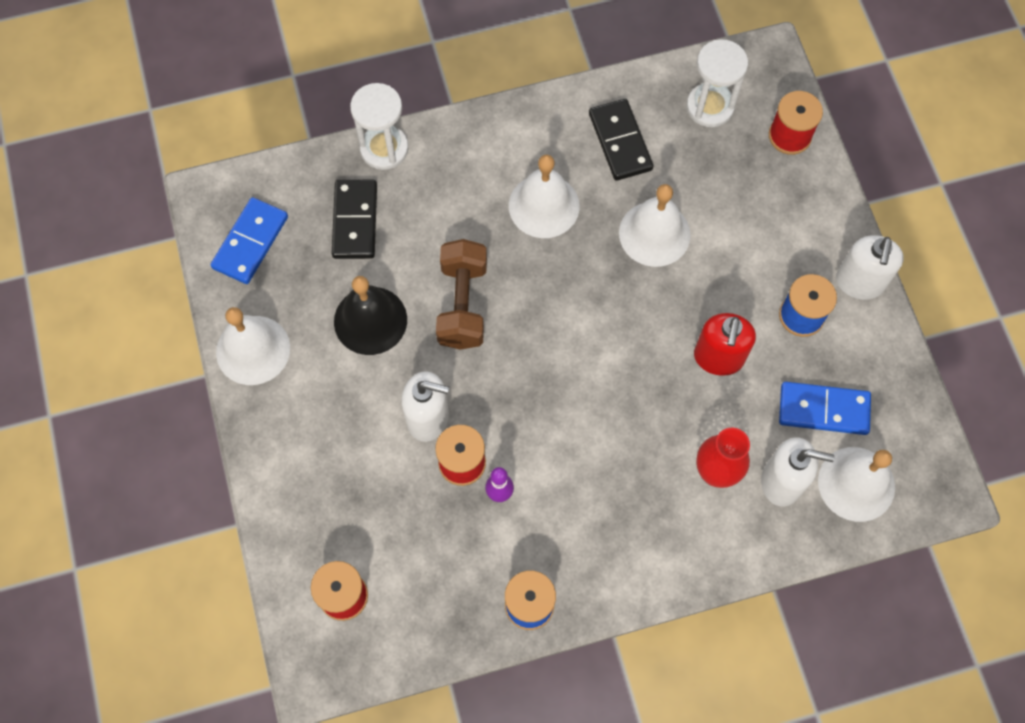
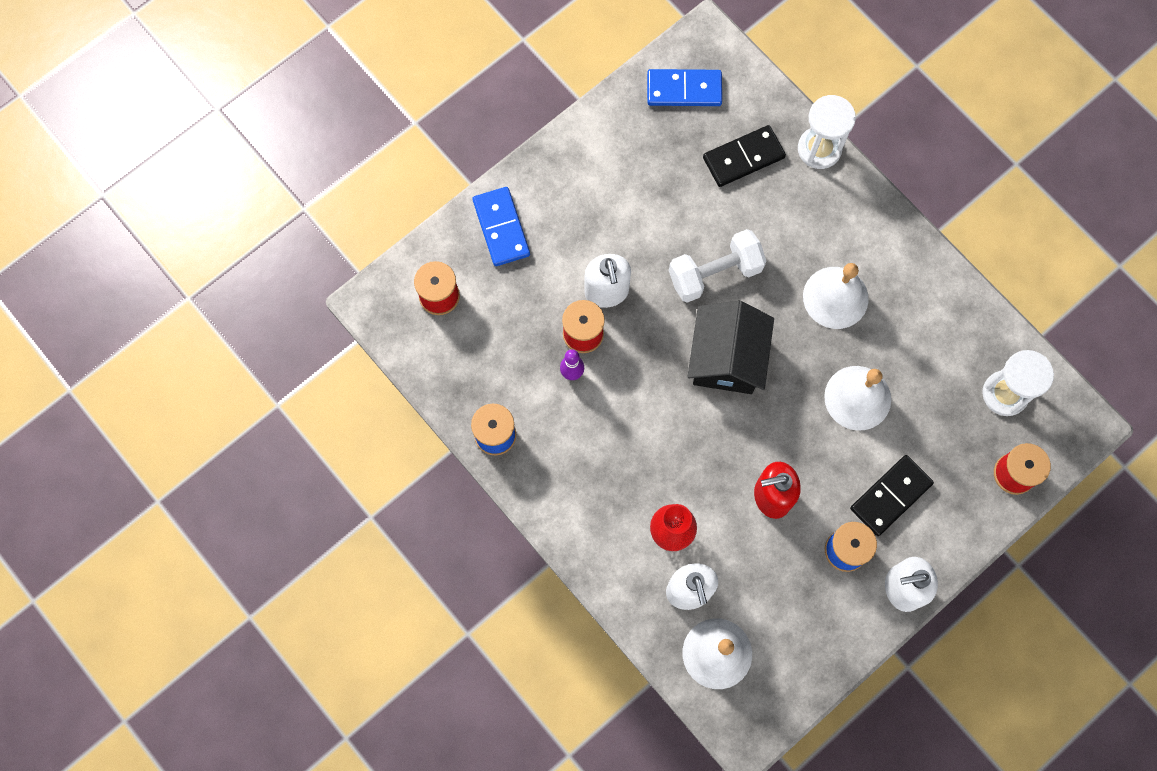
camera: 65 degrees right, 5 degrees up
white bell [216,307,290,385] -> none
black bell [334,276,407,355] -> none
brown dumbbell [436,239,487,350] -> white dumbbell [669,229,766,303]
black domino [589,99,653,181] -> black domino moved to [850,455,934,536]
blue domino [779,382,871,435] -> blue domino moved to [473,187,530,266]
none -> black house [687,300,774,394]

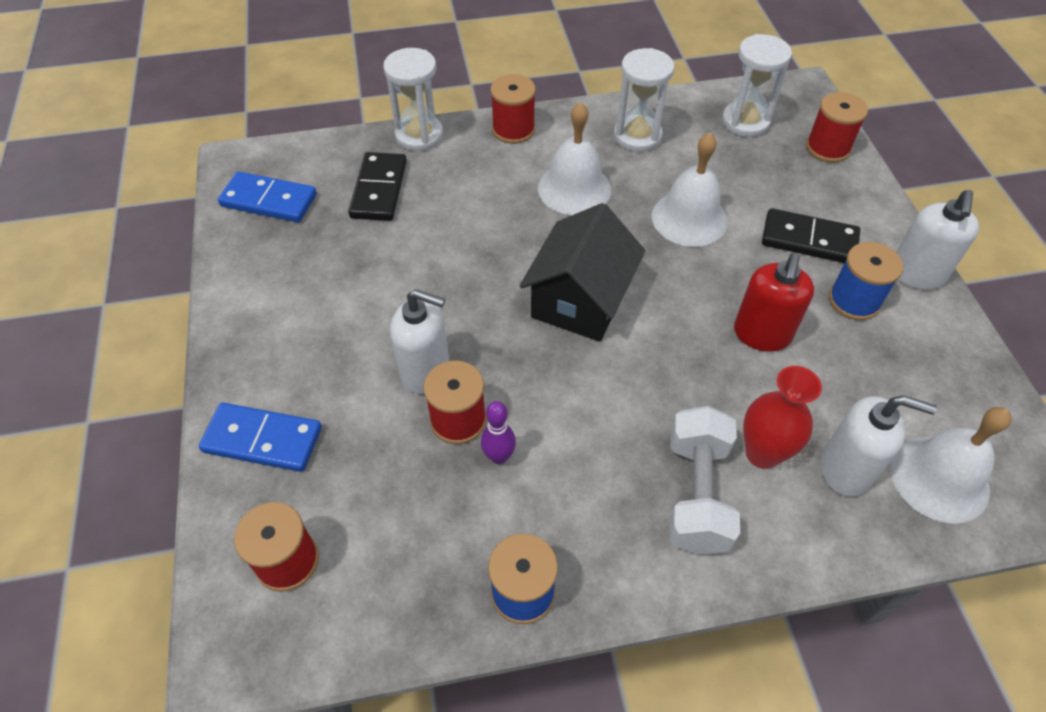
camera: 60 degrees left, 20 degrees down
blue domino [647,69,722,106] -> blue domino turned 75 degrees clockwise [218,171,317,222]
white dumbbell [669,229,766,303] -> white dumbbell moved to [669,406,740,555]
black house [687,300,774,394] -> black house turned 75 degrees clockwise [520,203,645,342]
black domino [850,455,934,536] -> black domino turned 60 degrees counterclockwise [762,208,860,263]
none -> red spool [491,74,536,144]
none -> white hourglass [614,48,674,152]

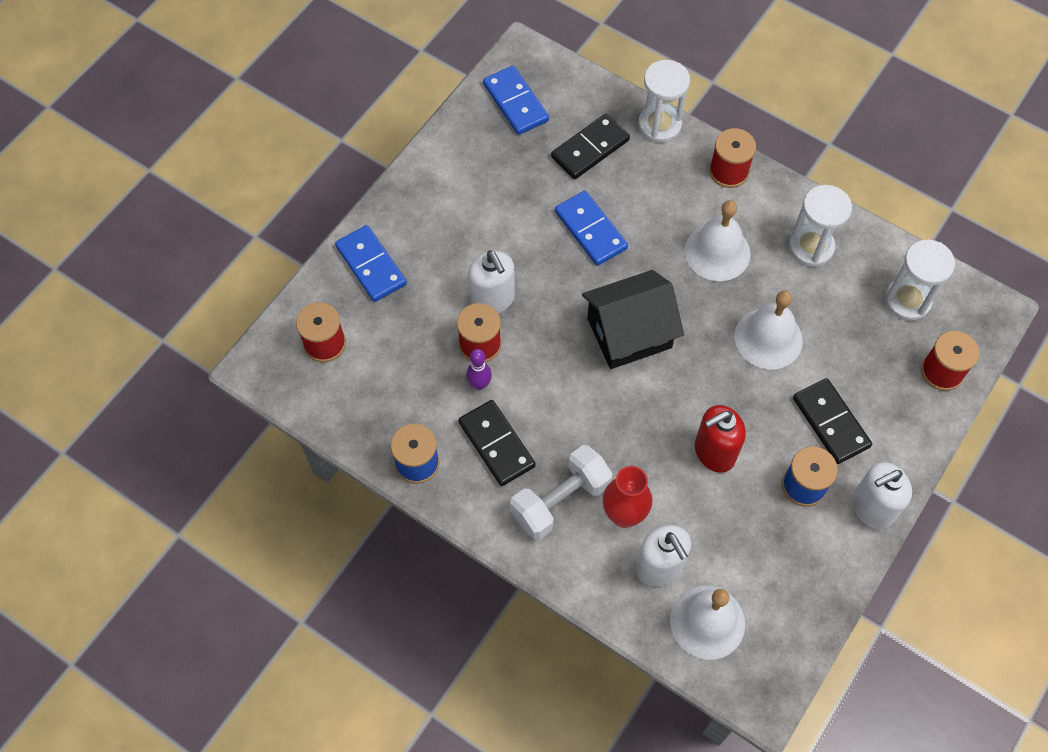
camera: 45 degrees right, 10 degrees up
none -> black domino [458,400,536,486]
none -> blue domino [555,191,628,266]

